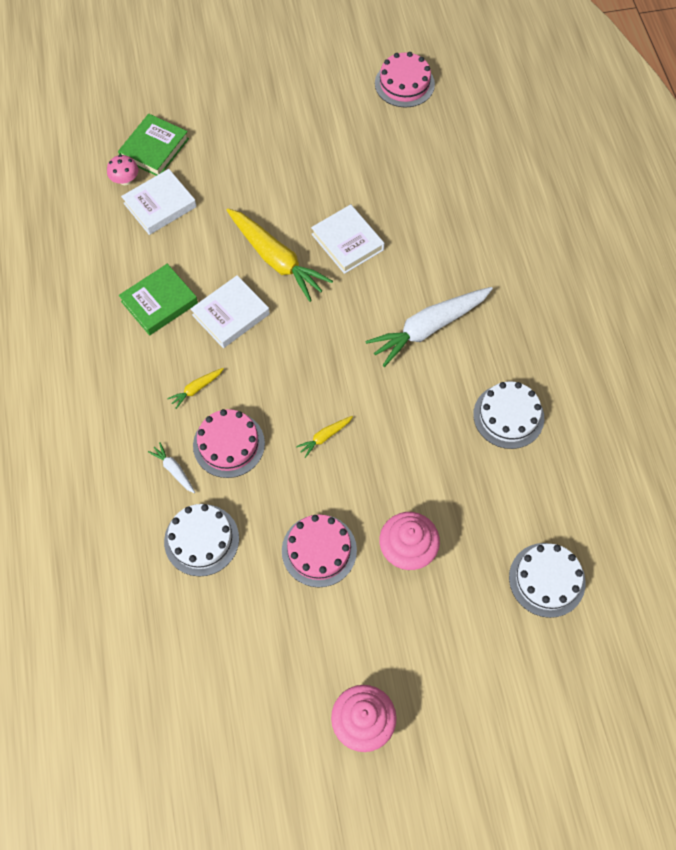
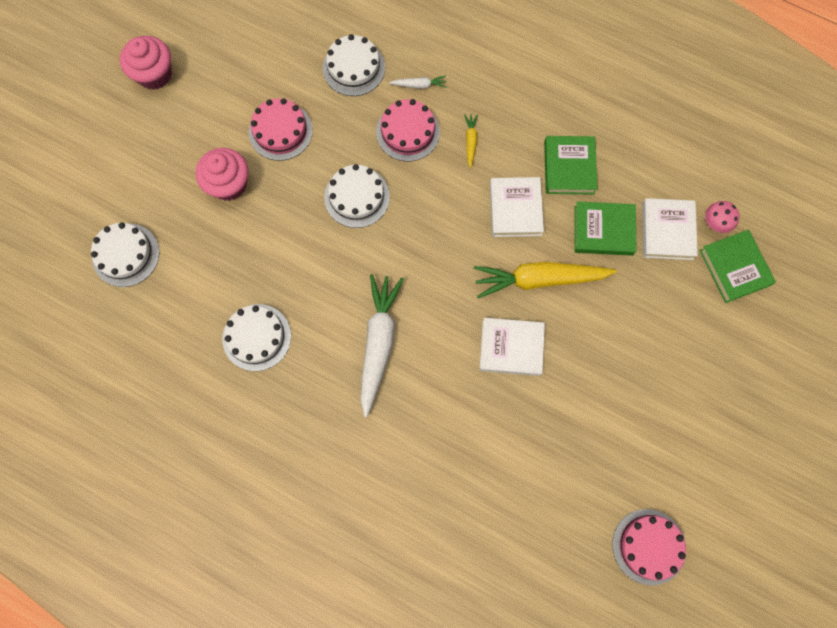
camera: 130 degrees right, 10 degrees up
yellow carrot [296,416,353,458] -> white cake [324,164,390,228]
none -> green book [574,201,637,256]

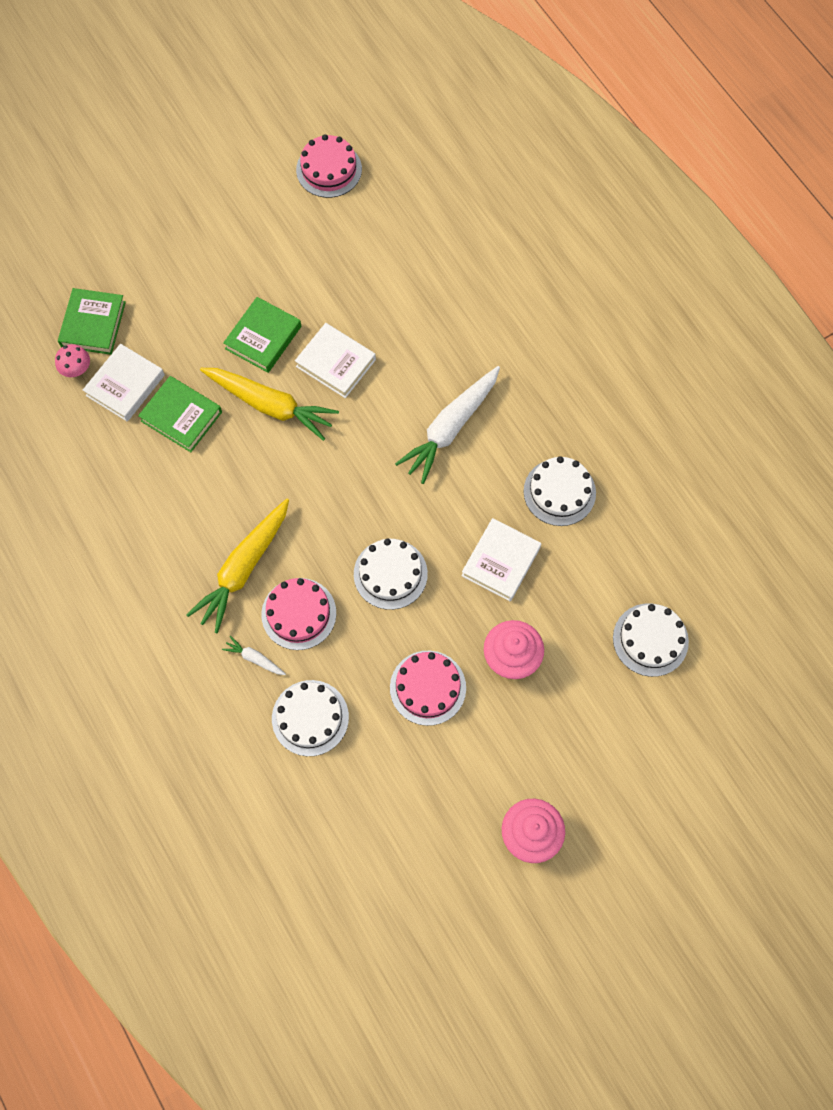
camera: 150 degrees left, 5 degrees down
yellow carrot [464,114,478,168] -> yellow carrot [186,499,289,633], size x2.29
white book [490,177,544,237] -> white book moved to [461,518,541,601]
green book [544,136,598,194] -> green book moved to [223,297,301,373]

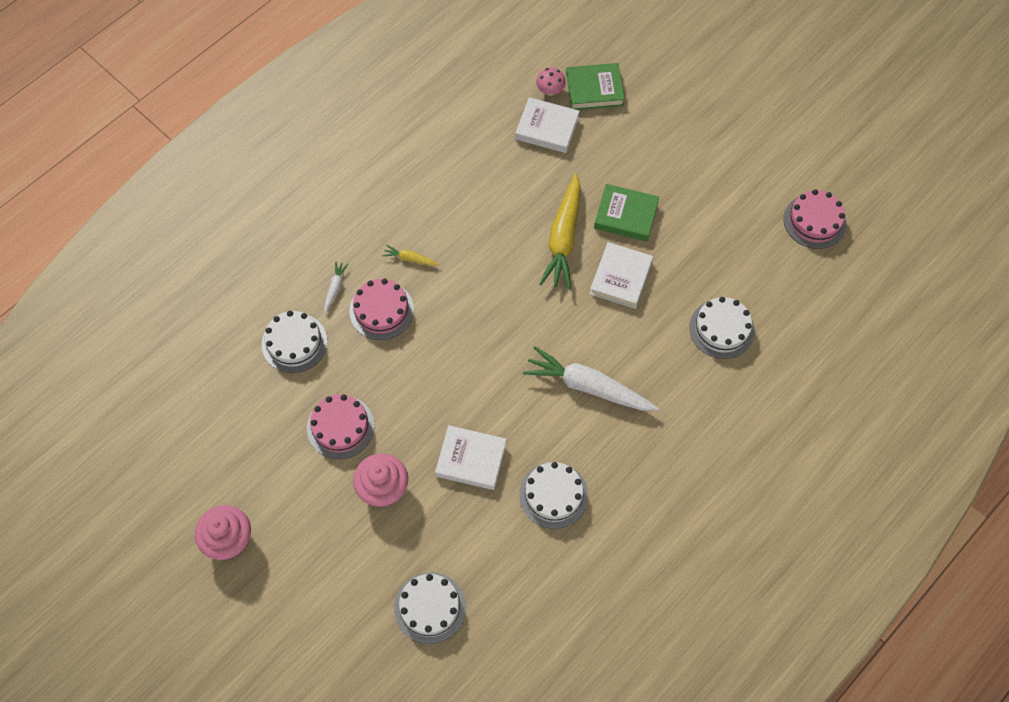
camera: 75 degrees right, 5 degrees down
green book [138,376,222,452] -> none
yellow carrot [186,499,289,633] -> yellow carrot [382,245,439,266], size x0.44
white cake [354,539,428,610] -> white cake moved to [689,297,755,359]

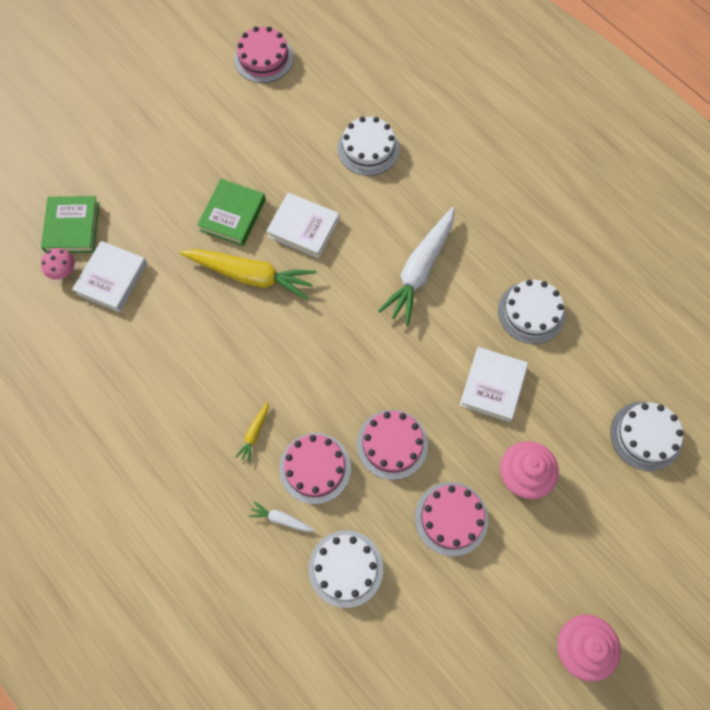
camera: 85 degrees left, 5 degrees up
none -> pink cake [357,410,428,480]

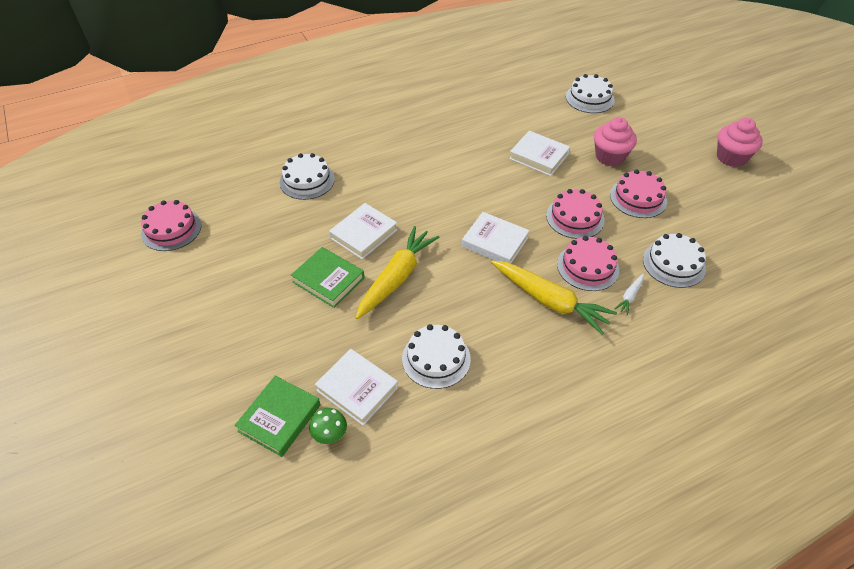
camera: 75 degrees left, 20 degrees down
green book [41,196,100,253] -> green book turned 75 degrees counterclockwise [234,376,321,457]
pink mushroom [41,248,75,280] -> green mushroom [309,408,347,444]
yellow carrot [235,401,269,463] -> yellow carrot [491,261,617,335], size x2.29
white carrot [378,207,455,326] -> none
white cake [498,280,565,344] -> white cake moved to [402,324,471,389]
none -> white book [462,212,530,263]

